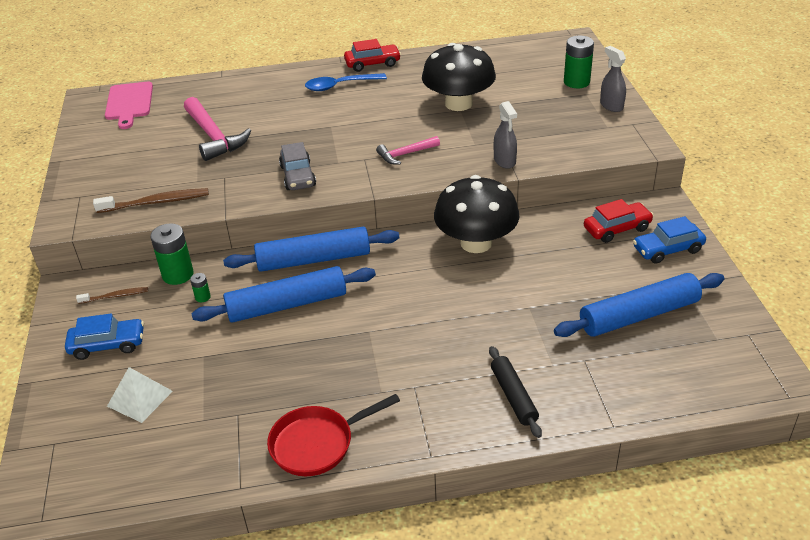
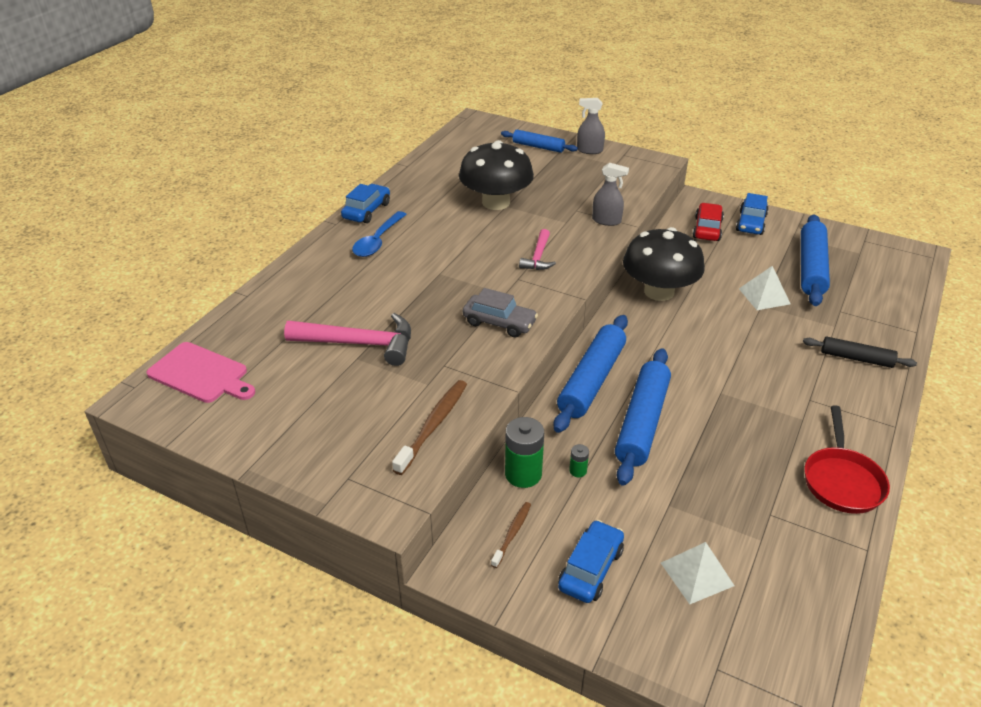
camera: 55 degrees left, 0 degrees up
red car [344,39,401,72] -> blue car [341,184,390,223]
green battery [564,36,594,88] -> blue rolling pin [501,130,578,153]
none -> white pyramid [739,266,790,310]

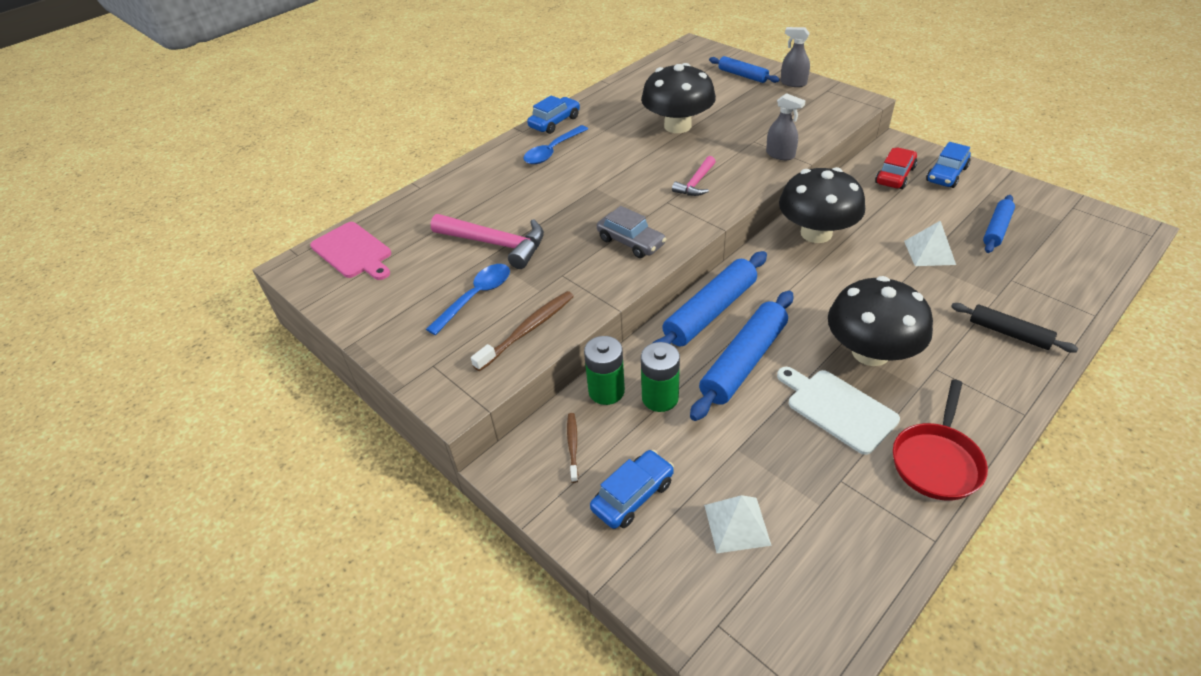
camera: 20 degrees right, 5 degrees up
brown toothbrush [491,502,531,568] -> brown toothbrush turned 45 degrees counterclockwise [567,413,578,483]
green battery [569,444,589,477] -> green battery [641,342,680,412], size x2.10
blue rolling pin [801,214,830,306] -> blue rolling pin [983,195,1015,253], size x0.59
none -> blue spoon [426,264,510,335]
none -> white cutting board [777,367,900,455]
none -> black mushroom [828,276,933,366]

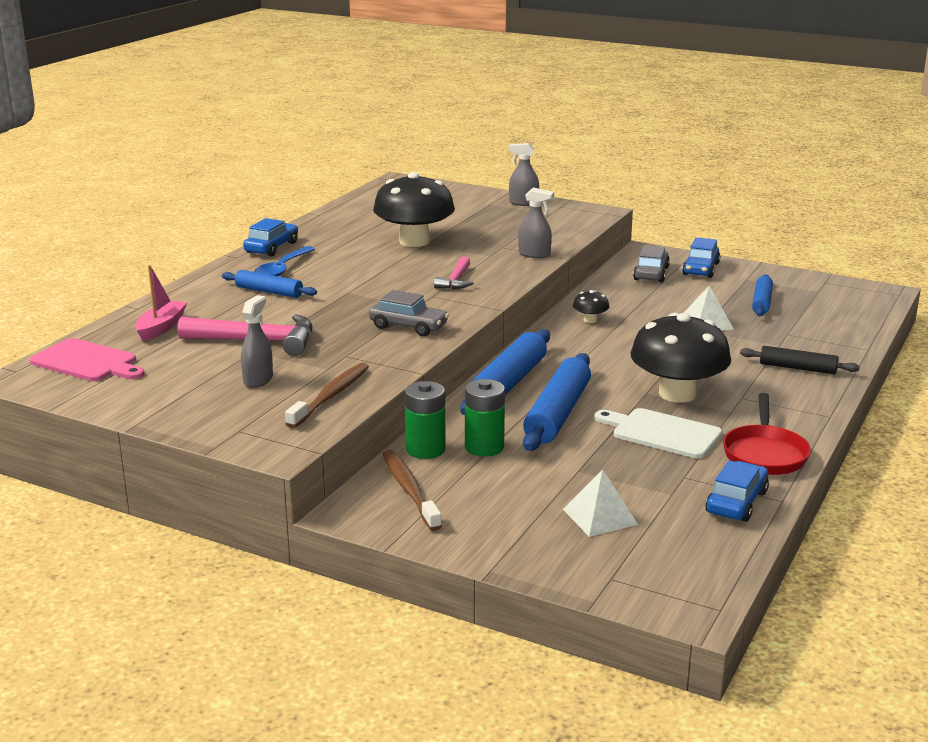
camera: 20 degrees left, 20 degrees down
blue spoon [426,264,510,335] -> grey spray bottle [241,295,273,388]
brown toothbrush [567,413,578,483] -> brown toothbrush [383,450,442,531], size x1.71
blue car [590,450,674,529] -> blue car moved to [705,460,769,522]
blue rolling pin [709,56,780,83] -> blue rolling pin moved to [222,270,317,298]
black mushroom [779,167,865,243] -> black mushroom [573,290,609,323], size x0.42
red car [875,147,917,189] -> grey car [633,245,670,282]
none -> pink boat [135,265,187,341]

